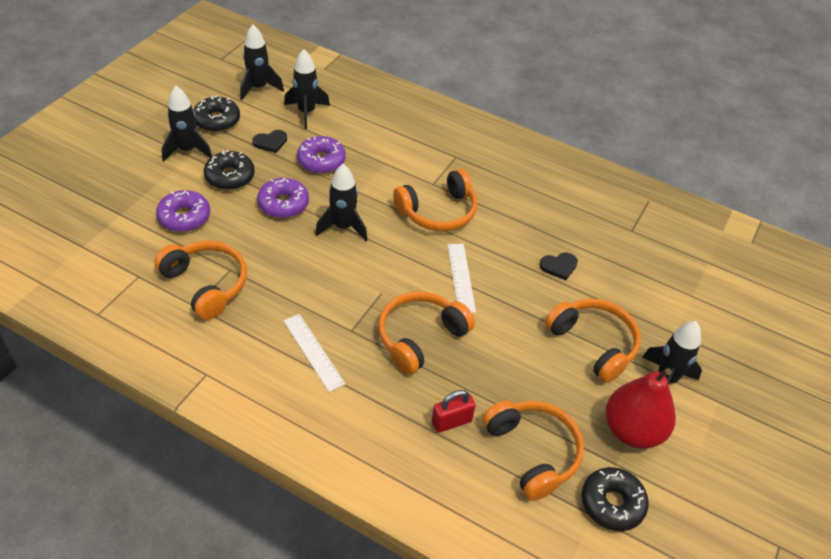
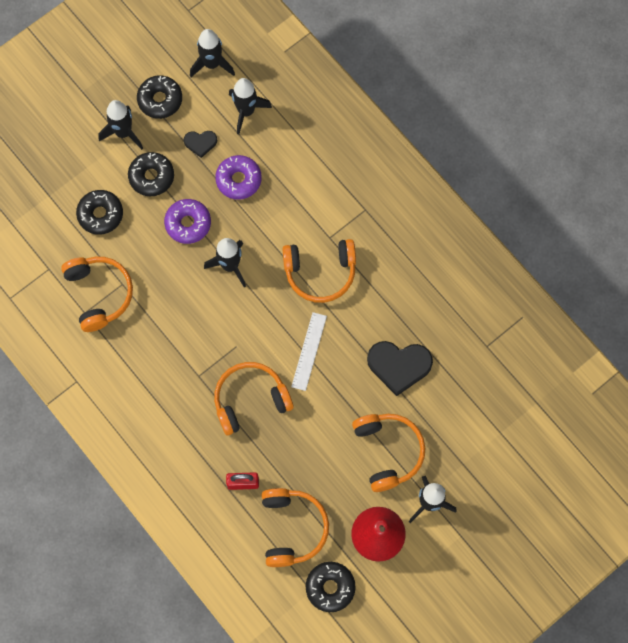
camera: 25 degrees right, 25 degrees up
purple donut [156,190,210,232] -> black donut [76,190,123,235]
white ruler [284,314,345,392] -> none
black heart [539,253,578,280] -> black heart [367,341,433,396], size x1.87

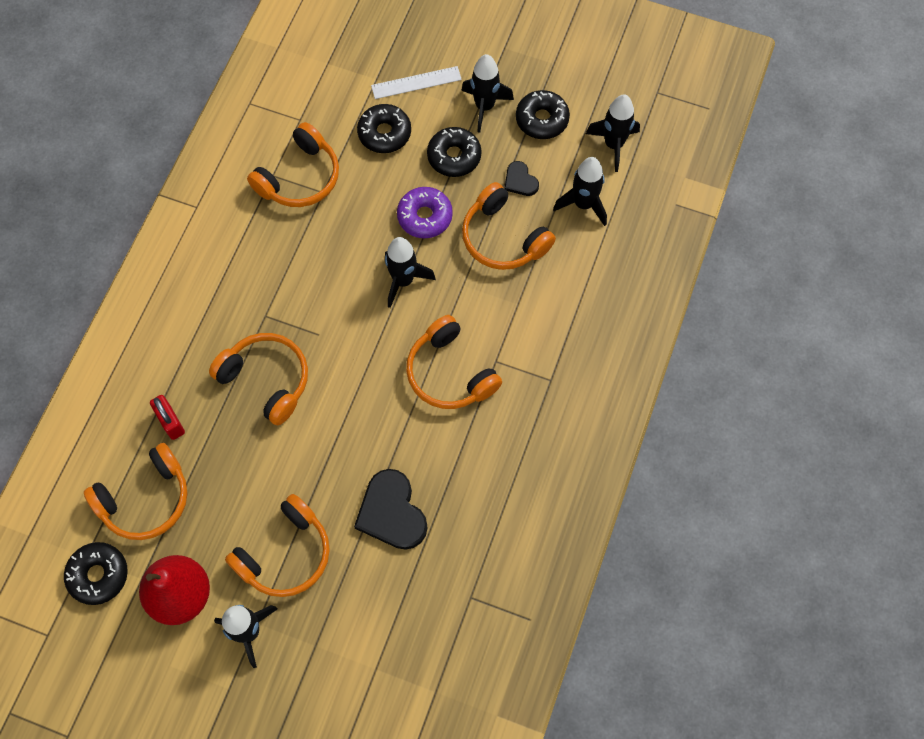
camera: 60 degrees right, 5 degrees down
purple donut [215,155,262,200] -> orange headphones [462,182,556,270]
white ruler [291,312,327,391] -> white ruler moved to [371,66,462,99]

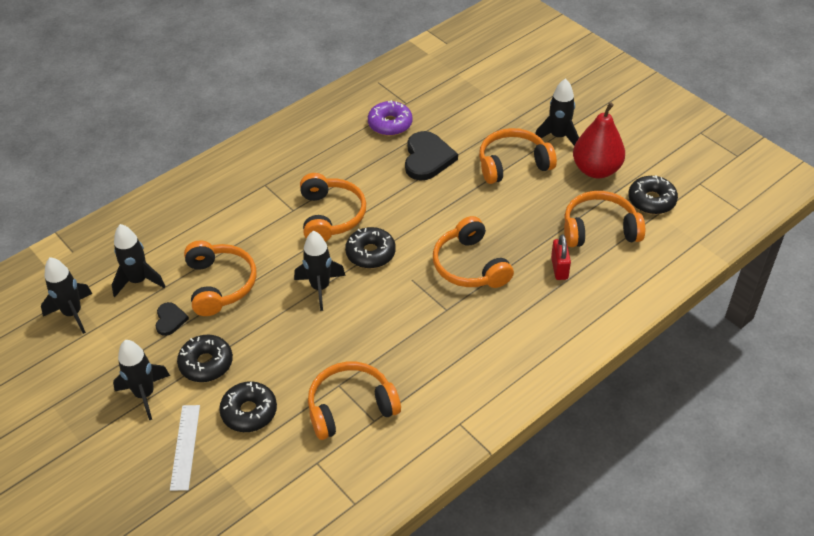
camera: 150 degrees left, 20 degrees down
white ruler [371,66,462,99] -> white ruler turned 75 degrees clockwise [170,405,200,491]
purple donut [397,187,453,238] -> purple donut moved to [368,100,412,136]
black donut [516,90,570,139] -> black donut moved to [345,227,396,268]

